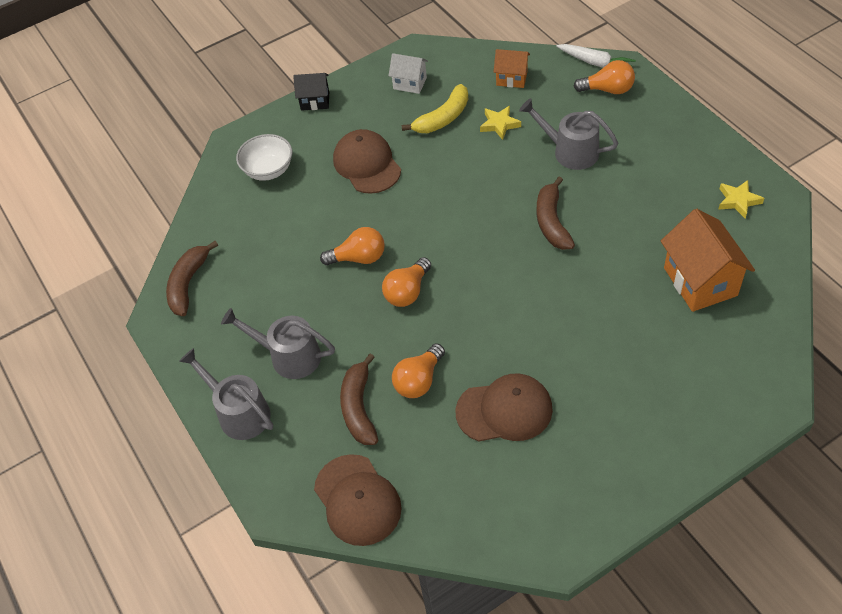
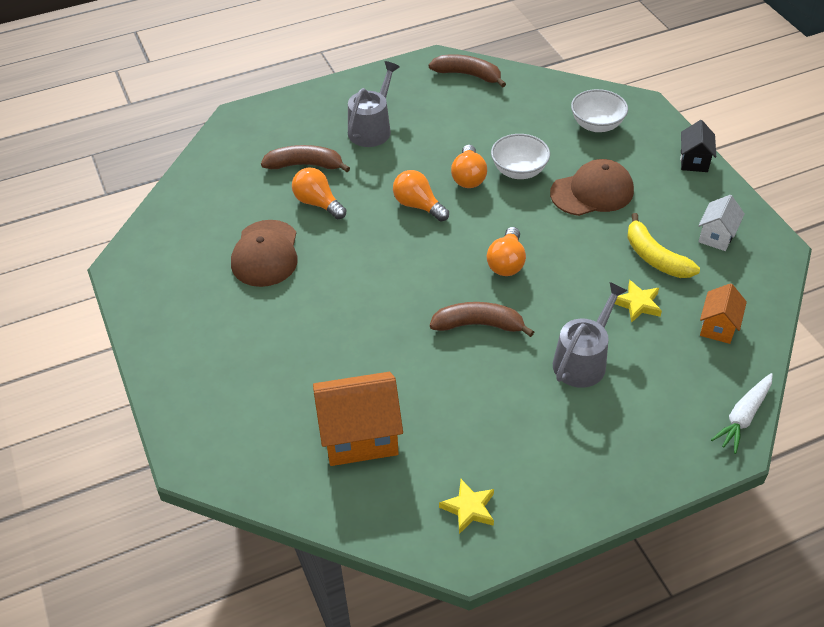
camera: 95 degrees right, 5 degrees down
grey watering can [179,348,273,440] -> none
brown cap [314,454,402,546] -> none
orange light bulb [573,60,635,94] -> orange light bulb moved to [487,227,526,276]
none -> white bowl [491,134,550,179]

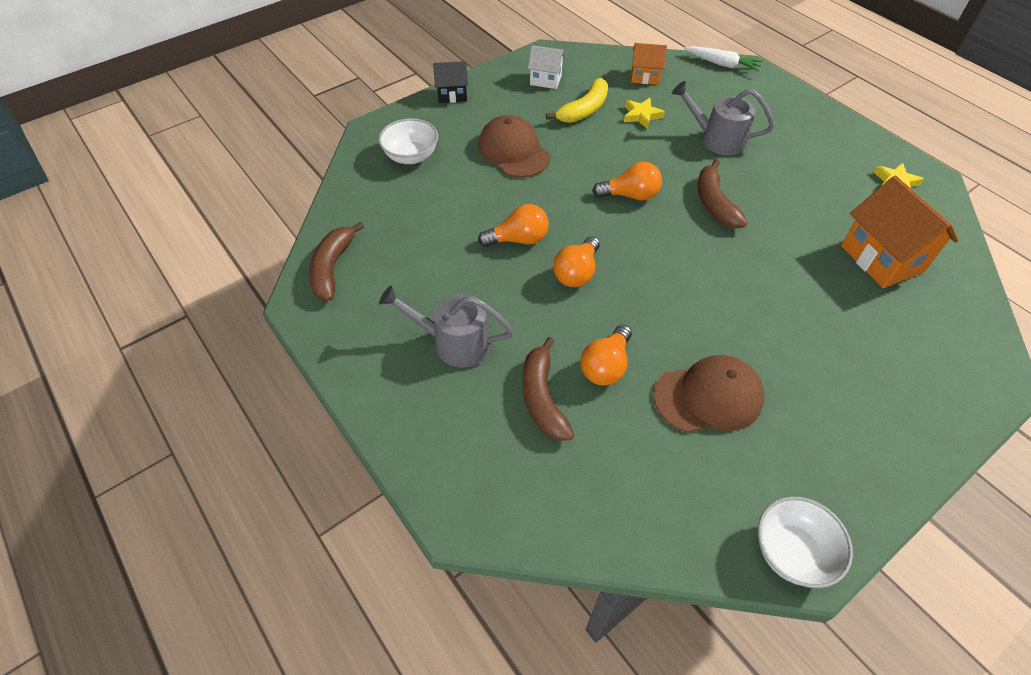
camera: 105 degrees left, 5 degrees up
white bowl [491,134,550,179] -> white bowl moved to [758,497,853,588]

